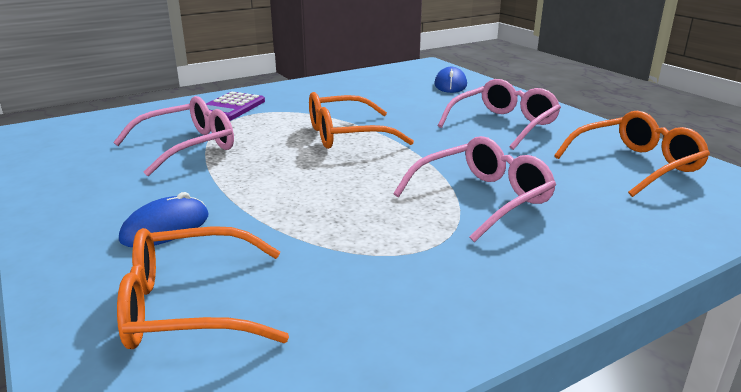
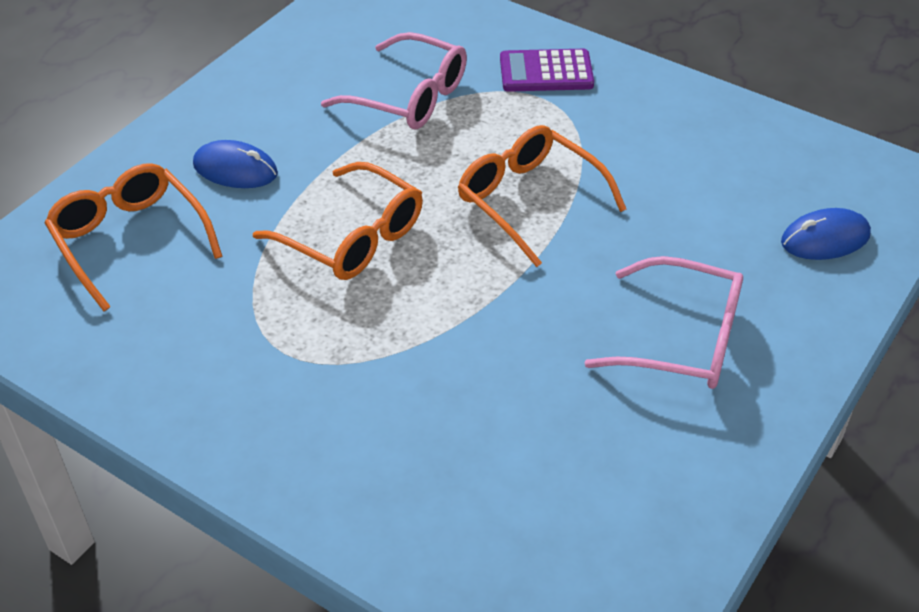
camera: 65 degrees right, 20 degrees up
pink glasses [394,136,556,242] -> none
orange glasses [554,111,710,197] -> orange glasses moved to [253,162,423,280]

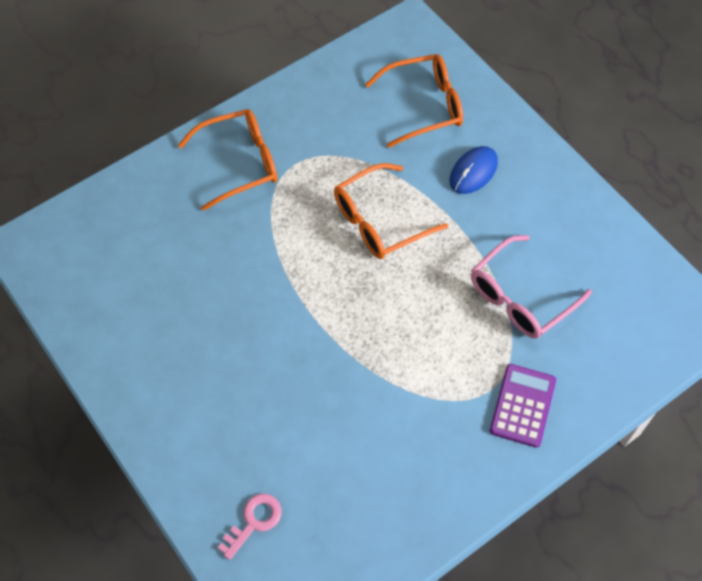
camera: 110 degrees right, 15 degrees up
orange glasses [458,125,626,267] -> orange glasses moved to [178,109,278,211]
pink glasses [585,256,743,389] -> none
blue mouse [781,208,871,260] -> pink key [218,493,282,560]

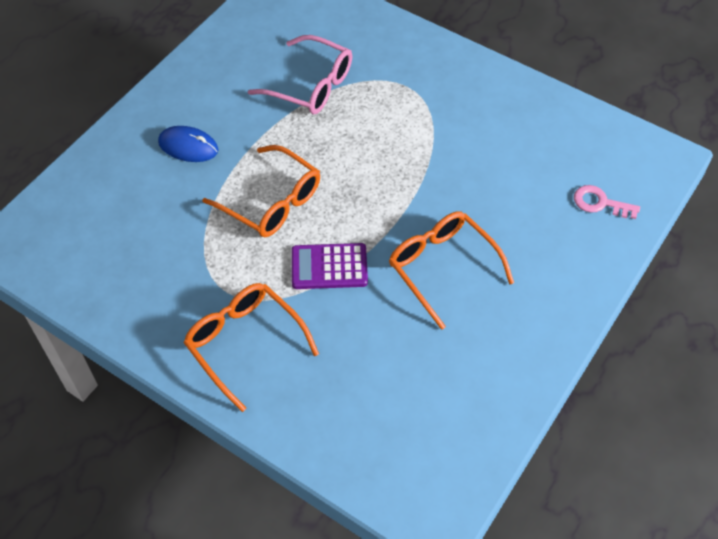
camera: 110 degrees left, 5 degrees down
orange glasses [365,54,463,148] -> orange glasses moved to [389,211,514,330]
purple calculator [490,364,556,448] -> purple calculator moved to [292,243,368,289]

